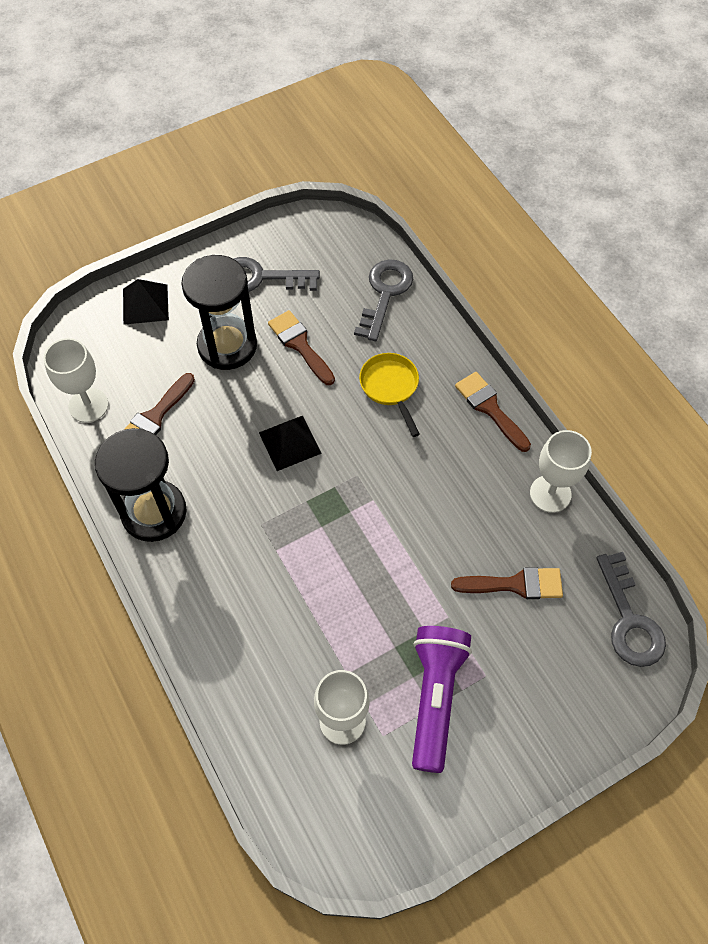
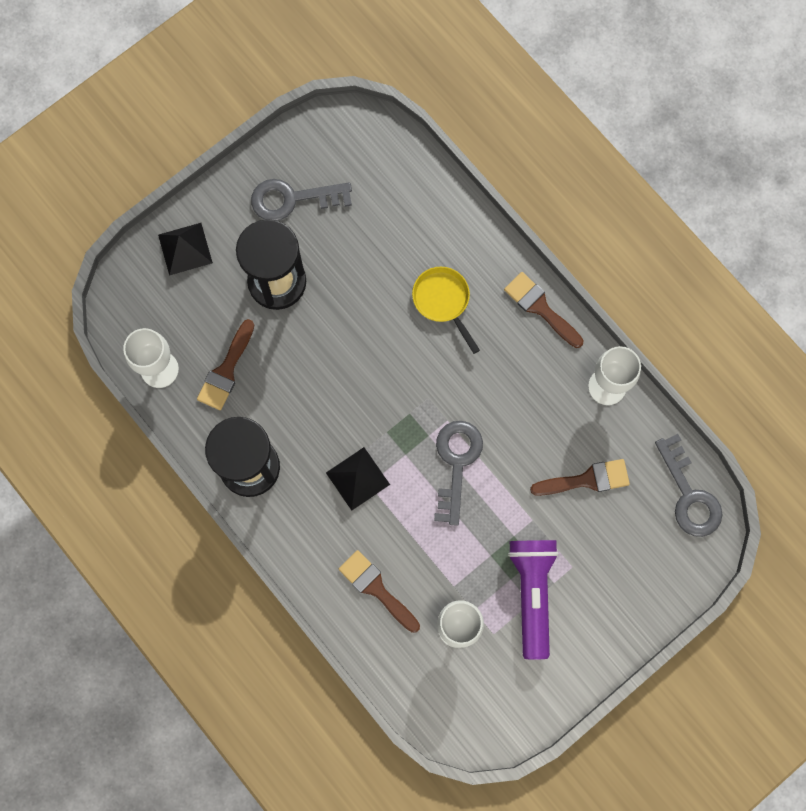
camera: 10 degrees left, 15 degrees up
black pyramid [259,416,322,471] -> black pyramid moved to [326,447,390,511]
brown brush [268,310,335,385] -> brown brush moved to [339,550,420,633]
grey key [354,259,413,341] -> grey key moved to [434,421,483,526]

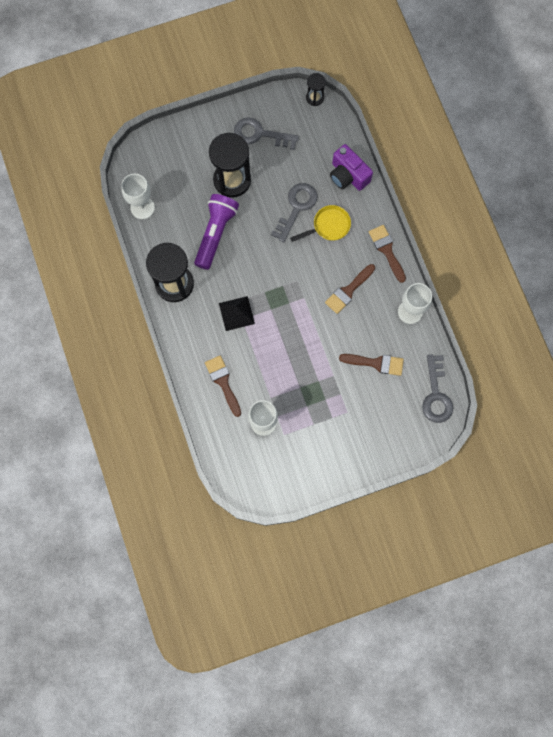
camera: 20 degrees right, 0 degrees up
black pyramid [158,223,213,276] -> none
brown brush [197,319,254,410] -> brown brush moved to [325,264,375,314]
yellow pan [412,267,480,354] -> yellow pan turned 75 degrees clockwise [290,205,351,242]
grey key [434,421,483,526] -> grey key moved to [271,183,318,242]
purple flashlight [508,540,559,660] -> purple flashlight moved to [194,194,239,270]
none -> black hourglass [306,73,326,106]
none -> purple camera [330,144,373,191]

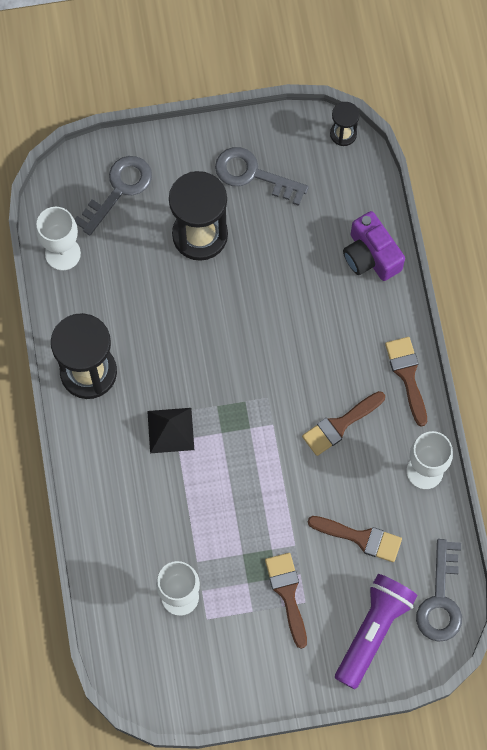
camera: 10 degrees right, 5 degrees down
purple flashlight [194,194,239,270] -> purple flashlight moved to [335,574,418,689]
brown brush [205,355,241,417] -> brown brush moved to [265,553,307,649]
grey key [271,183,318,242] -> grey key moved to [74,156,152,235]
yellow pan [290,205,351,242] -> none

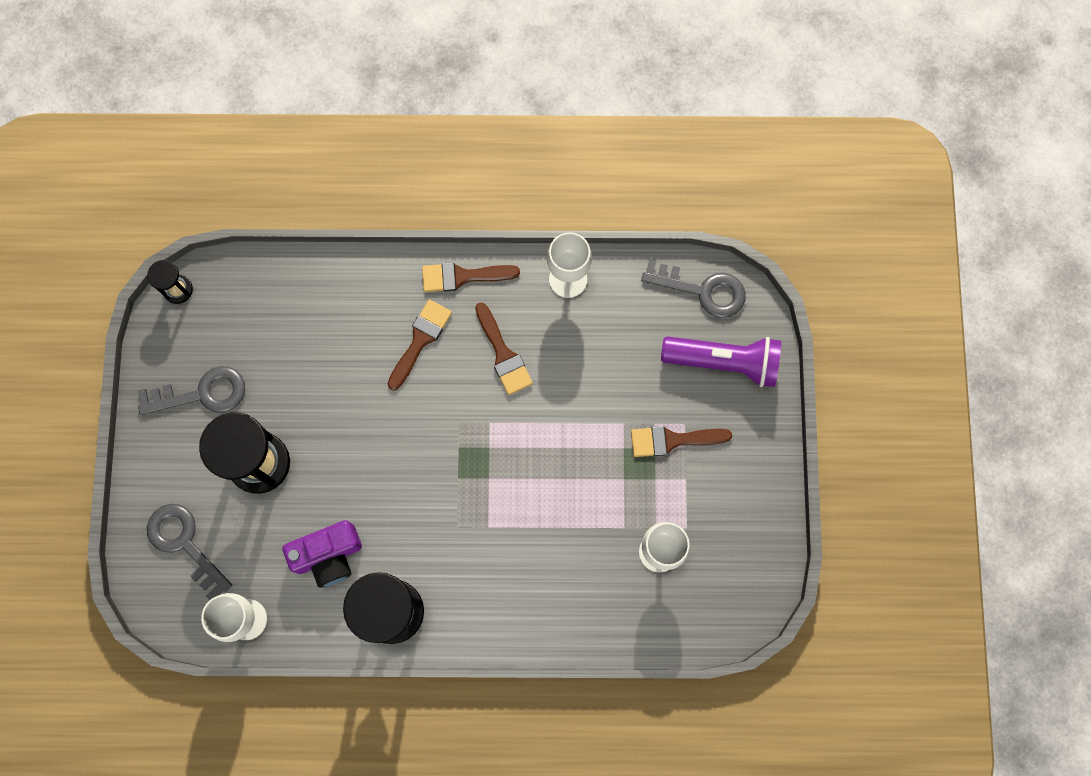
camera: 80 degrees left, 5 degrees up
black pyramid [147,408,194,453] -> none
grey key [215,147,309,206] -> grey key turned 135 degrees counterclockwise [138,366,245,415]
brown brush [308,516,402,562] -> brown brush moved to [388,299,452,391]
purple flashlight [335,574,418,689] -> purple flashlight turned 150 degrees clockwise [661,336,781,387]
purple camera [343,211,405,281] -> purple camera moved to [283,520,362,588]

